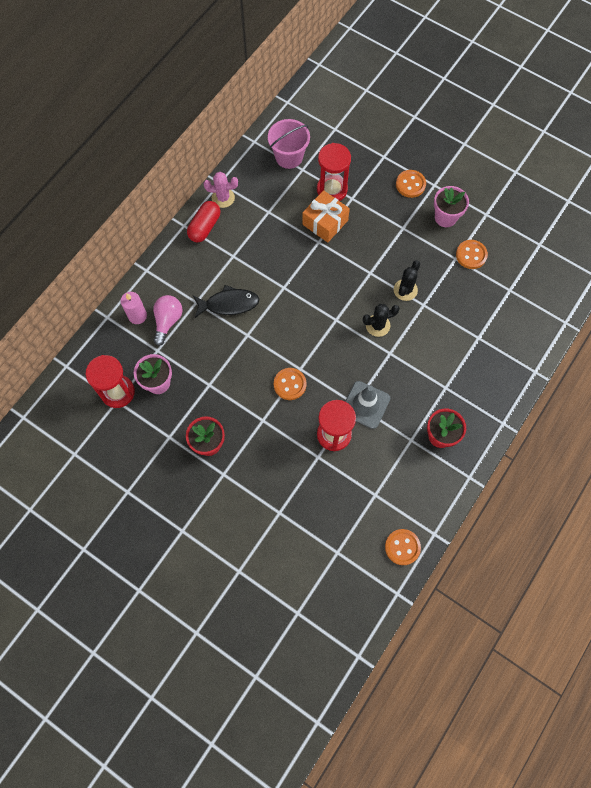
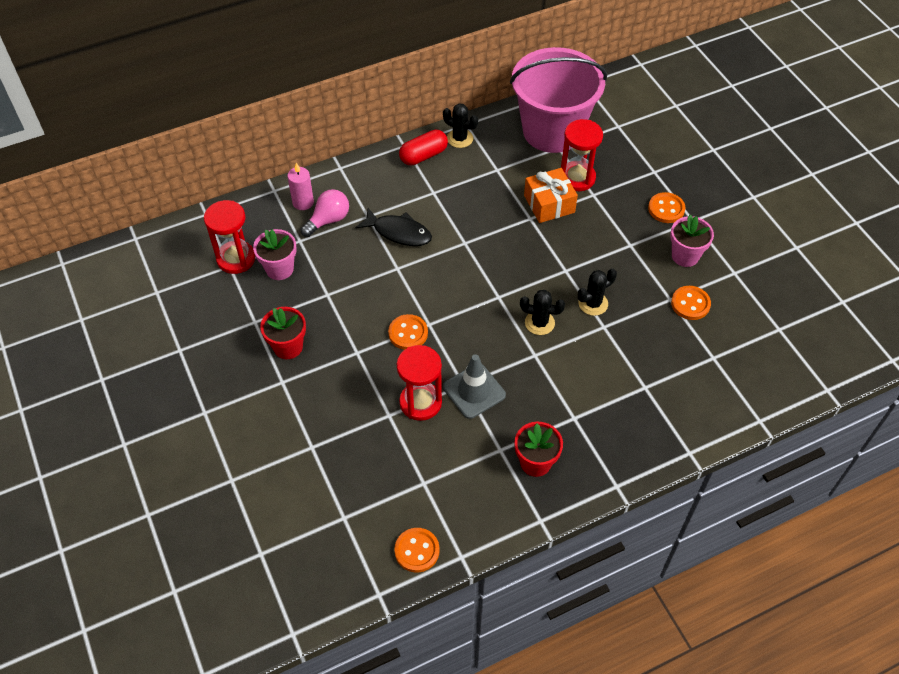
camera: 30 degrees right, 15 degrees down
pink cactus [204,172,238,208] -> black cactus [443,104,478,148]
pink bucket [268,119,310,169] -> pink bucket [510,47,607,153], size x1.86

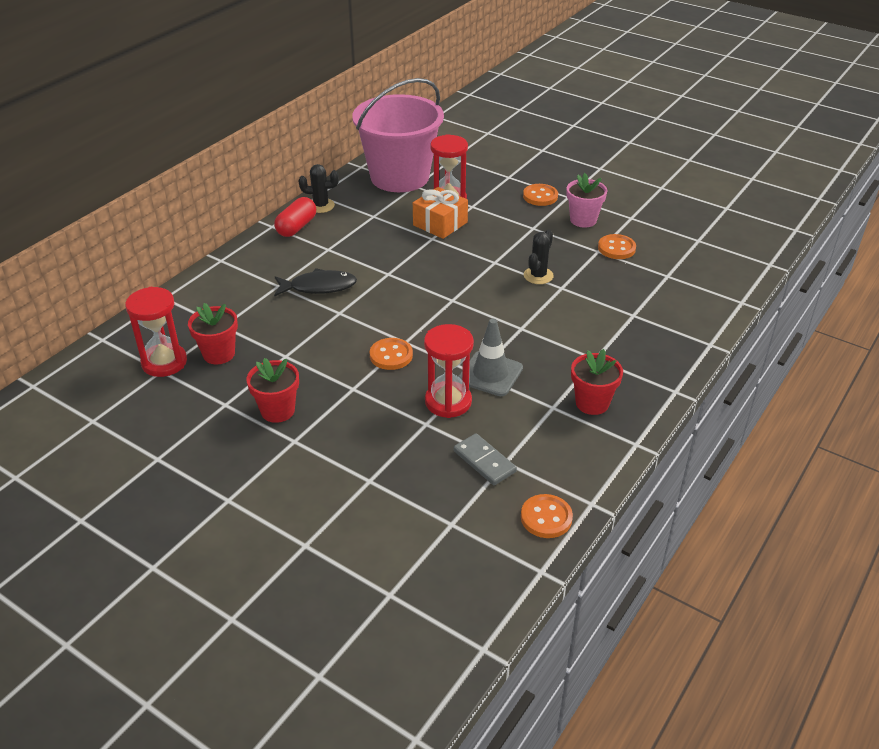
camera: 30 degrees left, 15 degrees down
pink flower pot [253,229,297,280] -> red flower pot [188,303,238,364]
pink candle [287,163,314,210] -> none
pink light bulb [301,189,349,237] -> none
black cactus [520,290,565,335] -> none
none -> grey domino [454,433,517,485]

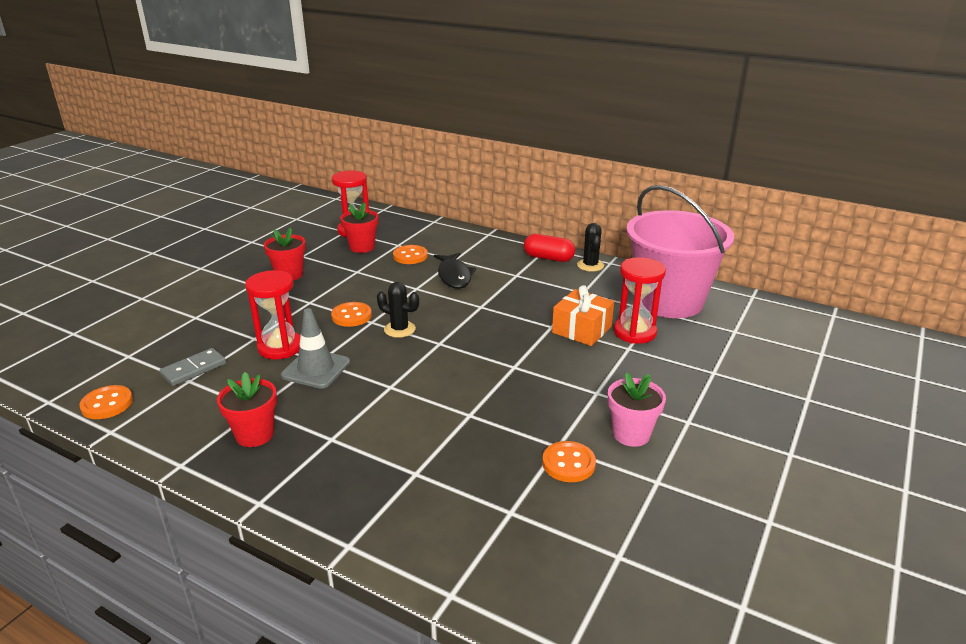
camera: 85 degrees right, 10 degrees down
orange button [523,184,558,206] -> orange button moved to [393,245,428,264]
black cactus [524,229,554,284] -> black cactus moved to [377,282,419,338]

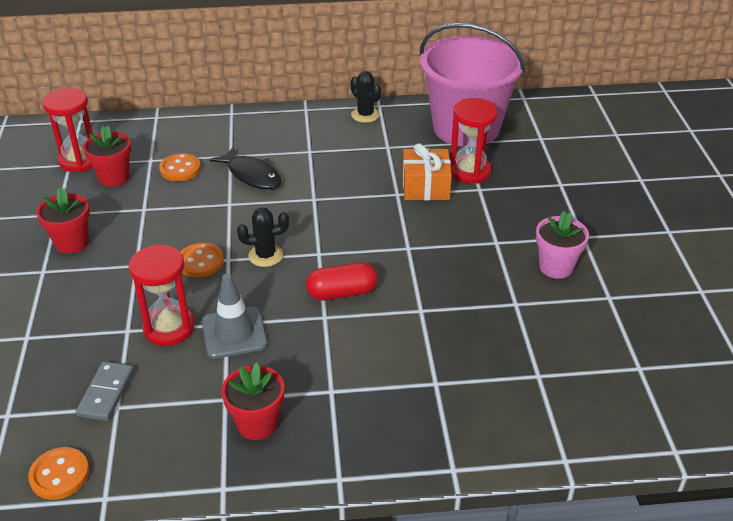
camera: 35 degrees left, 10 degrees up
red capsule [524,234,575,262] -> red capsule moved to [306,262,378,301]
orange button [542,441,596,482] -> none

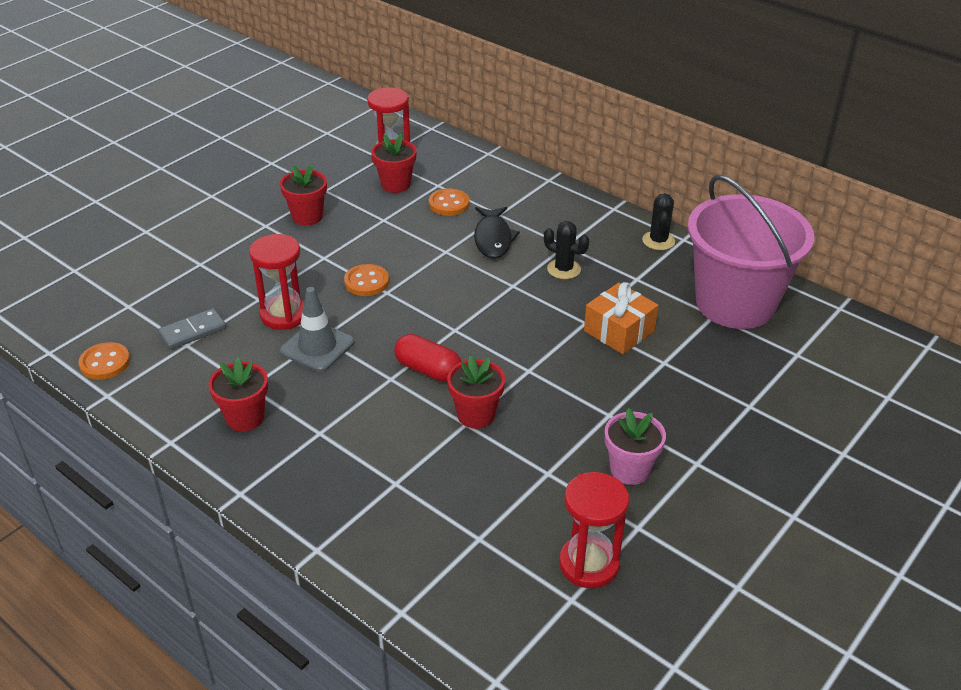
camera: 45 degrees right, 0 degrees up
black cactus [237,208,289,267] -> black cactus moved to [544,221,589,279]
red hourglass [450,98,498,184] -> red hourglass moved to [559,472,629,588]
none -> red flower pot [447,355,505,429]

